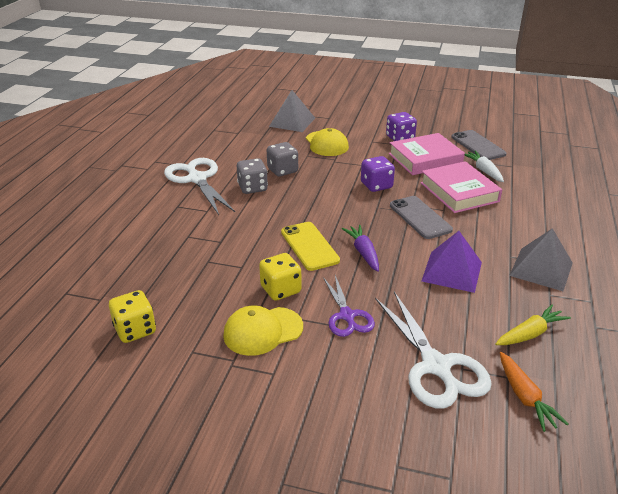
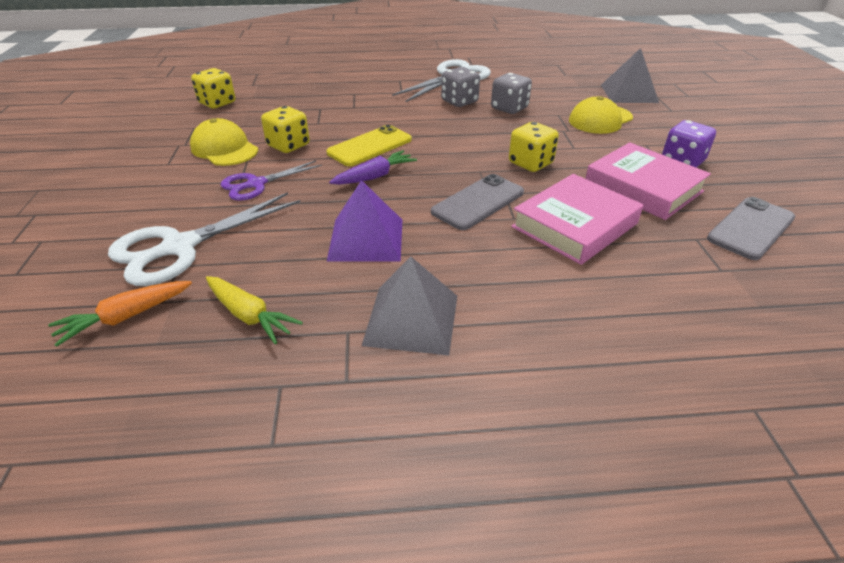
camera: 70 degrees right, 5 degrees up
purple dice [361,156,395,192] -> yellow dice [509,122,559,172]
white carrot [464,151,504,182] -> none

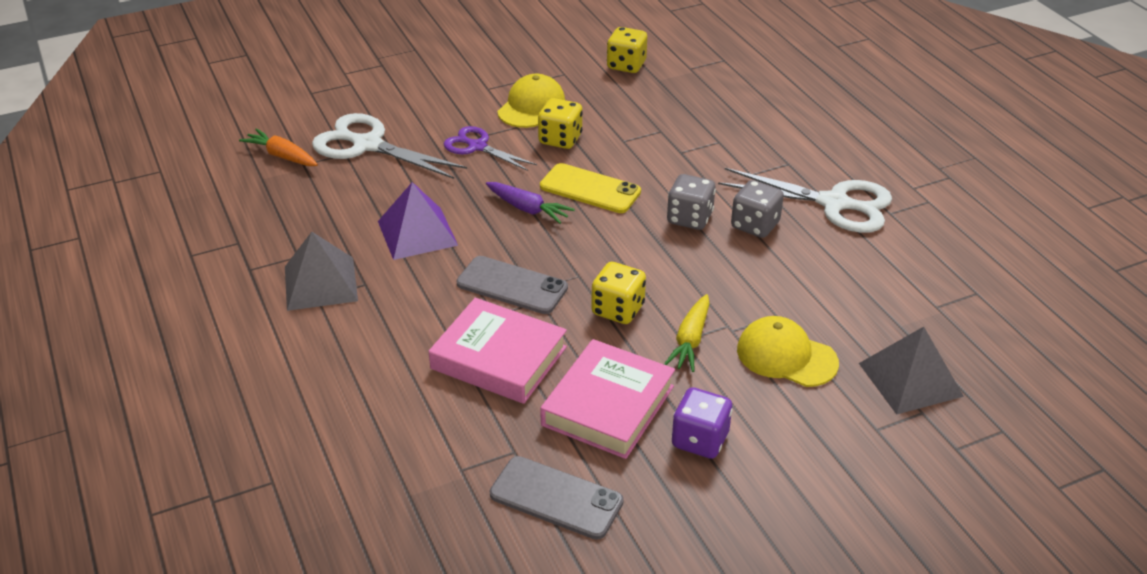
camera: 70 degrees right, 0 degrees up
yellow carrot [206,276,303,344] -> yellow carrot moved to [664,294,710,372]
grey dice [491,73,532,114] -> grey dice moved to [667,174,716,230]

